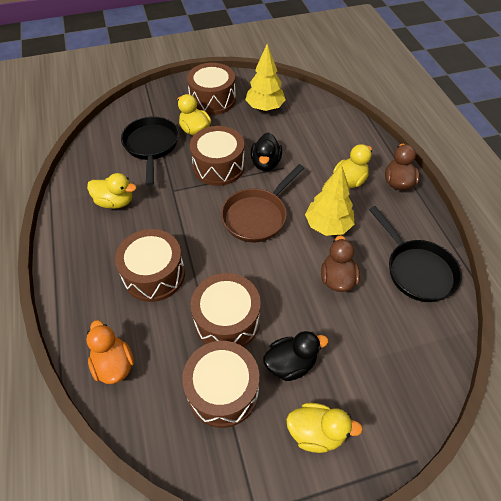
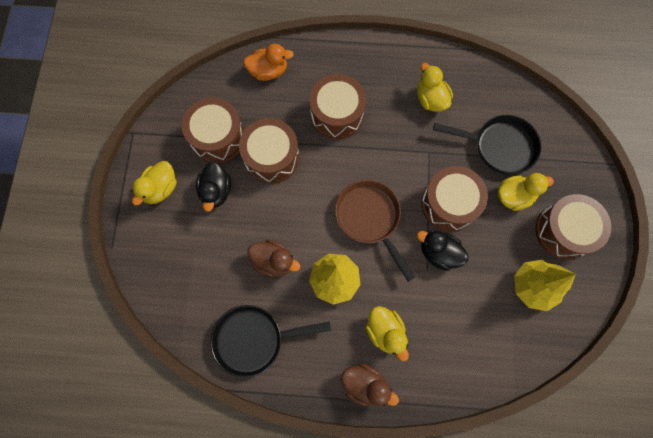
camera: 110 degrees right, 20 degrees up
yellow duck [87,173,136,209] -> yellow duck turned 120 degrees clockwise [417,63,453,112]

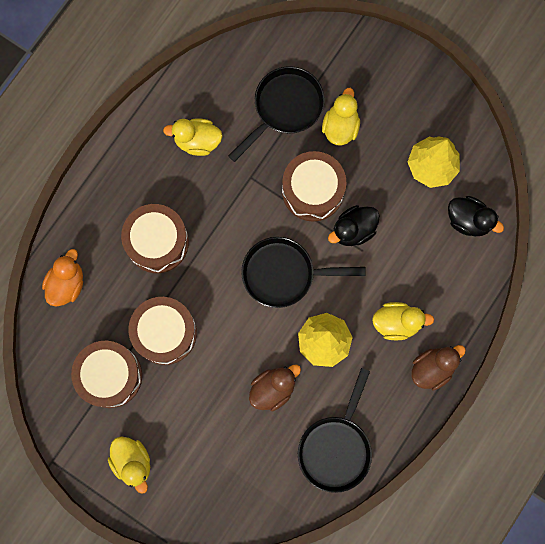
camera: 60 degrees left, 5 degrees up
black duck [196,161,231,212] -> black duck moved to [448,196,504,236]
brown pan [335,180,415,282] -> black pan [241,237,366,308]
brown drum [535,194,611,260] -> none

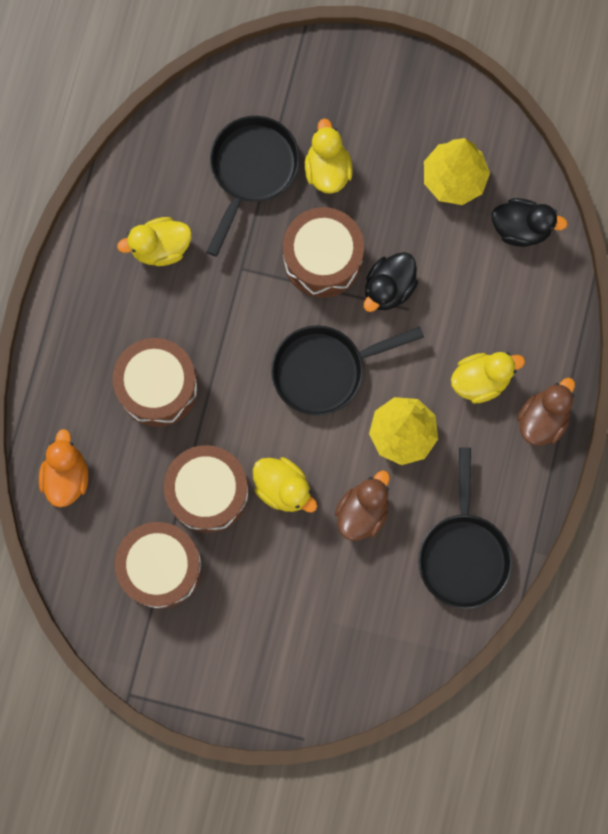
camera: 20 degrees left, 0 degrees up
yellow duck [108,436,150,494] -> yellow duck moved to [253,457,317,512]

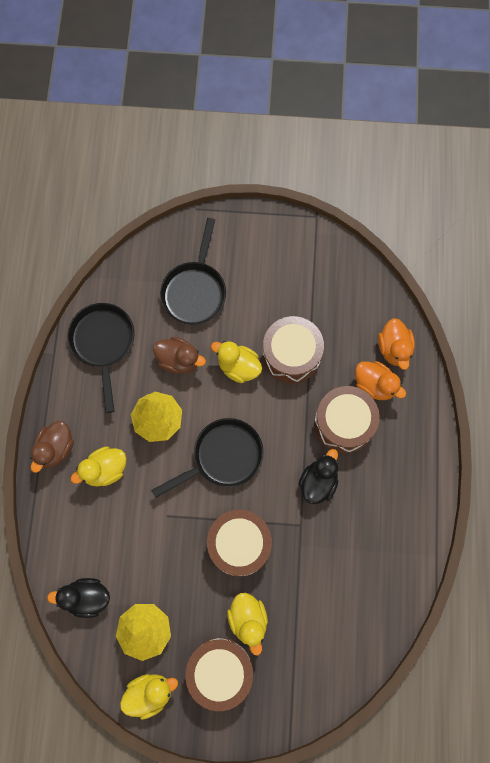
camera: 170 degrees right, 5 degrees down
brown drum [115,522,202,609] -> brown drum moved to [185,638,253,711]
yellow duck [117,217,192,266] -> yellow duck moved to [120,674,178,720]
black pan [207,116,300,257] -> black pan moved to [160,218,226,325]
brown duck [335,470,390,541] -> brown duck turned 90 degrees counterclockwise [153,337,206,374]
black duck [364,252,418,312] -> black duck moved to [298,449,338,504]
none -> orange duck [355,361,406,400]

